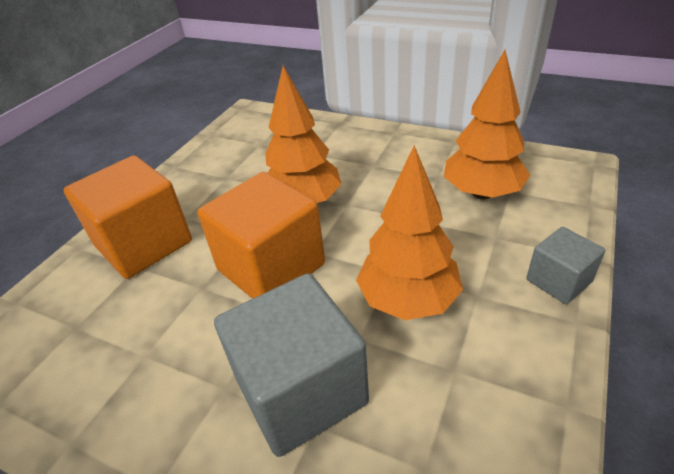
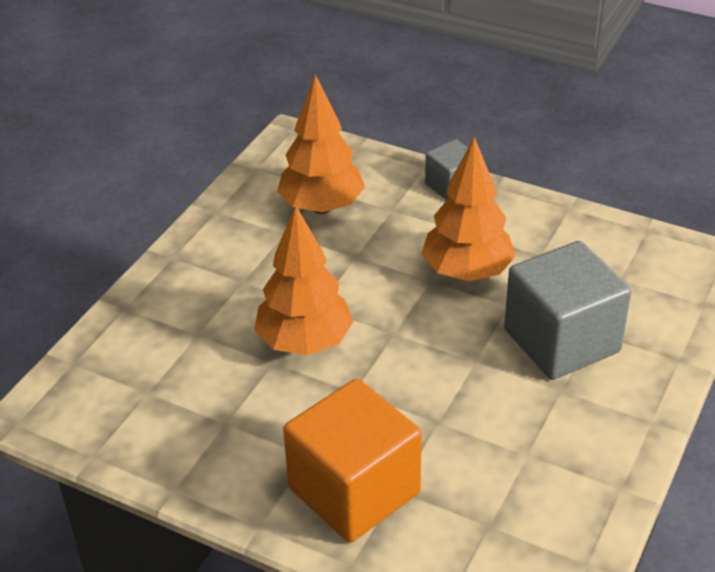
camera: 90 degrees left, 0 degrees up
orange cube [197,172,325,299] -> none

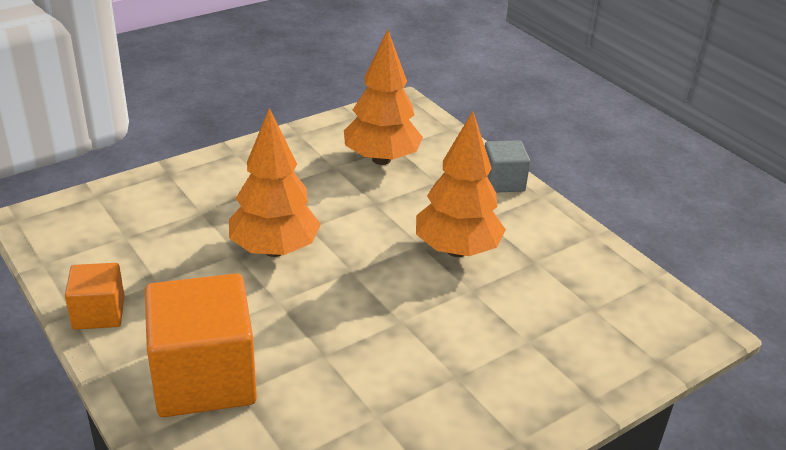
camera: 25 degrees right, 5 degrees down
grey cube [504,241,631,380] -> none
none -> orange cube [65,263,125,330]

